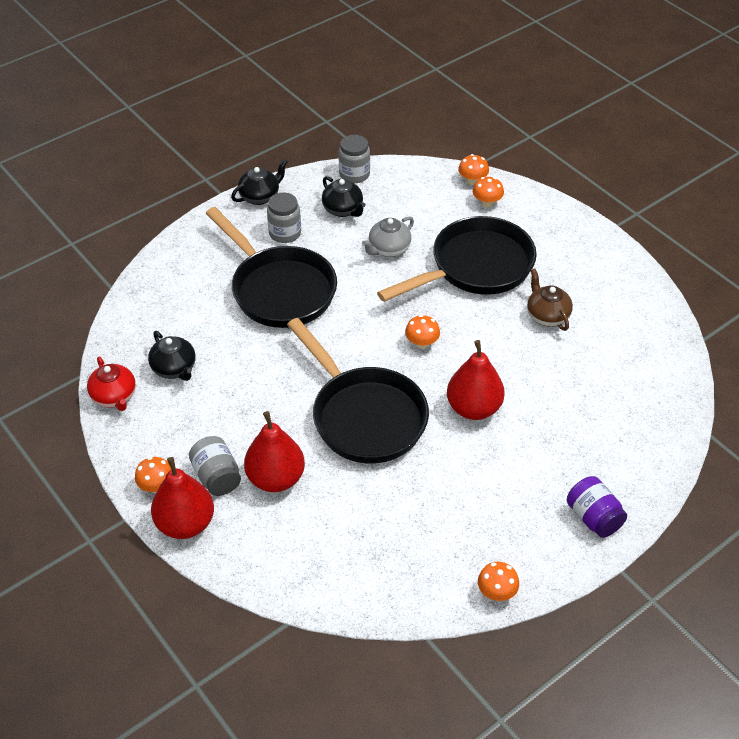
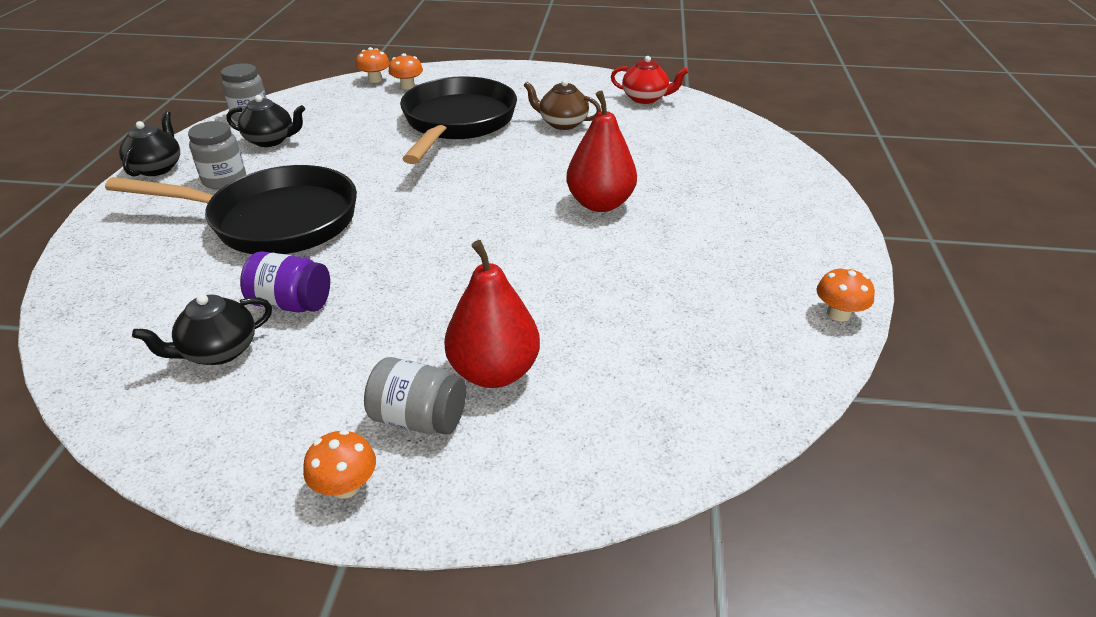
camera: 45 degrees left, 10 degrees down
red teapot [87,356,136,411] -> red teapot moved to [611,56,688,104]
black teapot [148,331,196,381] -> black teapot turned 135 degrees clockwise [132,294,272,365]
red pear [151,457,214,539] -> none
black pan [287,318,429,464] -> none
grey teapot [362,216,414,257] -> none
orange mushroom [405,315,440,349] -> none
purple jar [567,476,627,538] -> purple jar moved to [240,251,330,312]

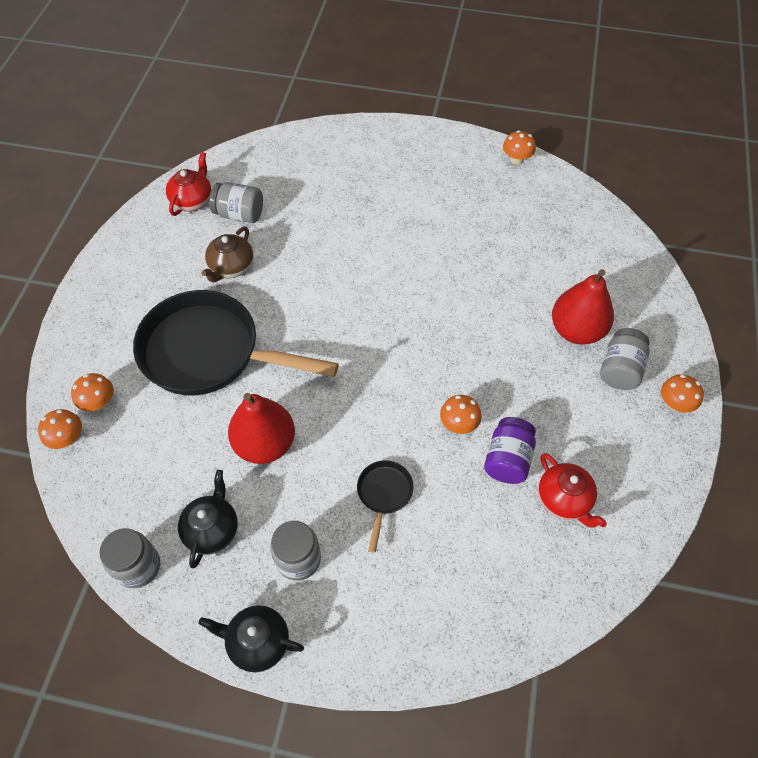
camera: 85 degrees left, 20 degrees up
black pan [105,165,357,254] -> black pan [357,460,414,553], size x0.42
black teapot [132,294,272,365] -> red teapot [538,453,607,528]
red pear [566,90,637,212] -> red pear moved to [228,393,295,464]
none -> grey jar [209,182,263,223]
none -> orange mushroom [440,395,481,434]

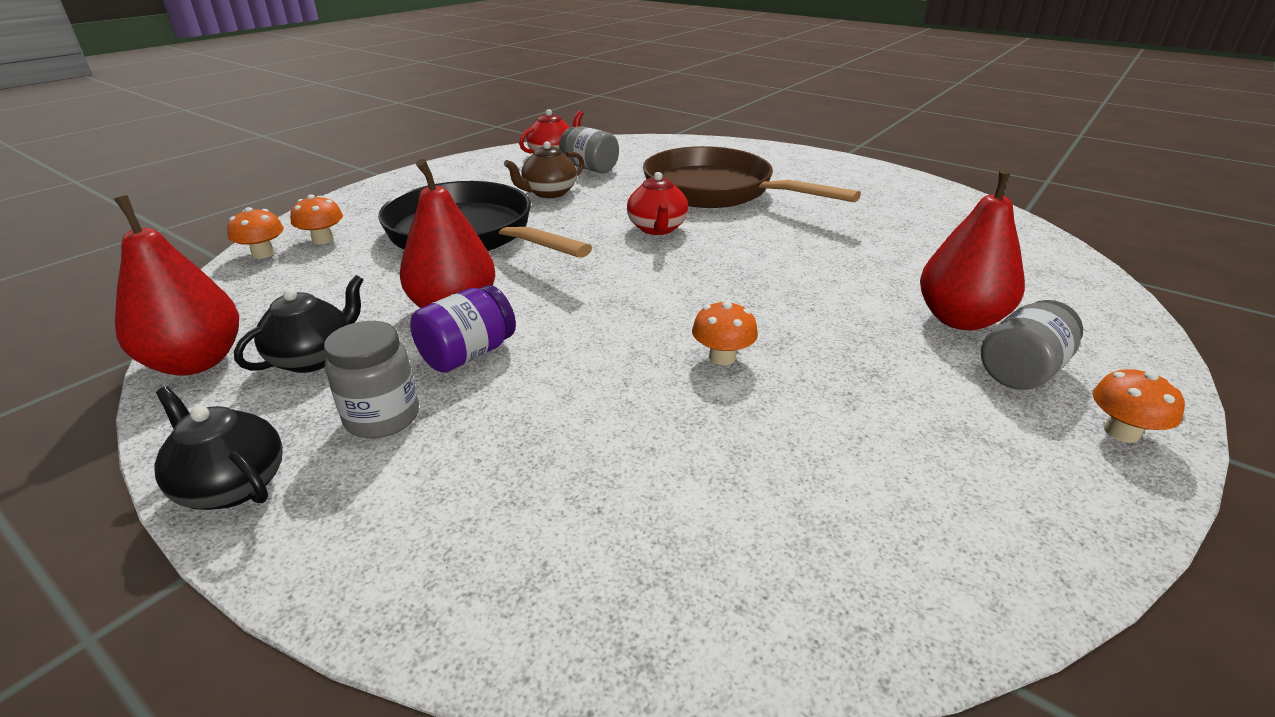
camera: 25 degrees right, 25 degrees down
grey jar [99,528,160,588] -> red pear [114,195,239,376]
black pan [357,460,414,553] -> none
purple jar [484,417,536,484] -> purple jar moved to [410,285,516,372]
orange mushroom [503,130,536,164] -> none
red teapot [538,453,607,528] -> red teapot moved to [627,172,688,235]
none -> brown pan [643,146,861,208]

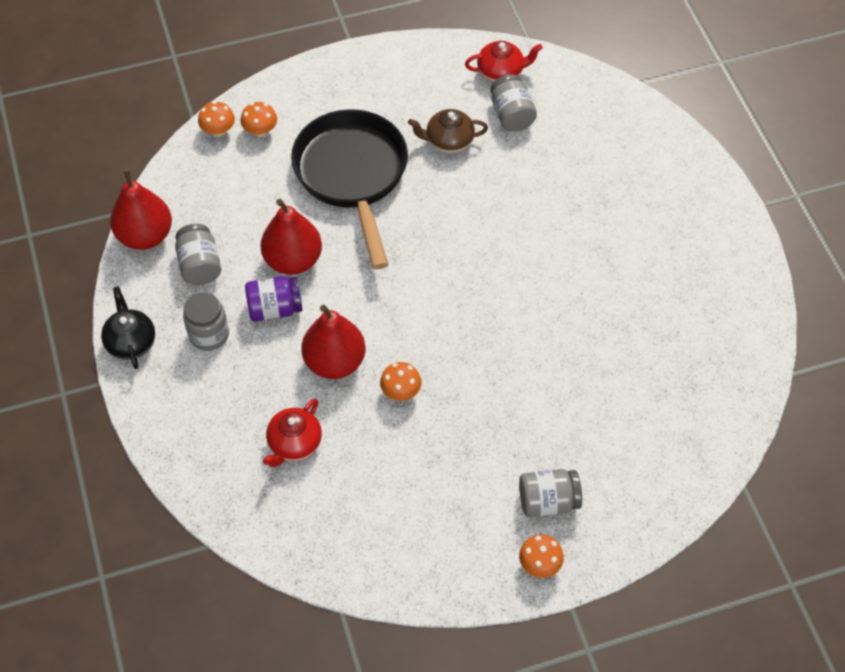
camera: 35 degrees right, 25 degrees up
black teapot [234,275,364,373] -> grey jar [175,224,221,285]
red teapot [627,172,688,235] -> red teapot moved to [263,398,322,467]
brown pan [643,146,861,208] -> none
red pear [920,167,1025,330] -> red pear moved to [301,305,365,379]

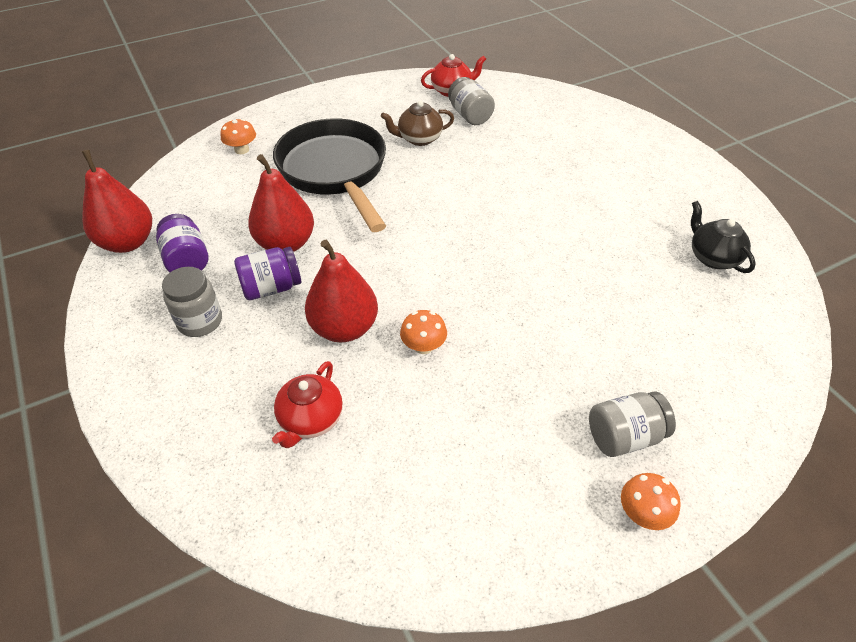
camera: 10 degrees left, 10 degrees down
black teapot [101,286,155,369] -> black teapot moved to [691,201,756,273]
grey jar [175,224,221,285] -> purple jar [156,214,208,272]
orange mushroom [198,101,235,137] -> none

